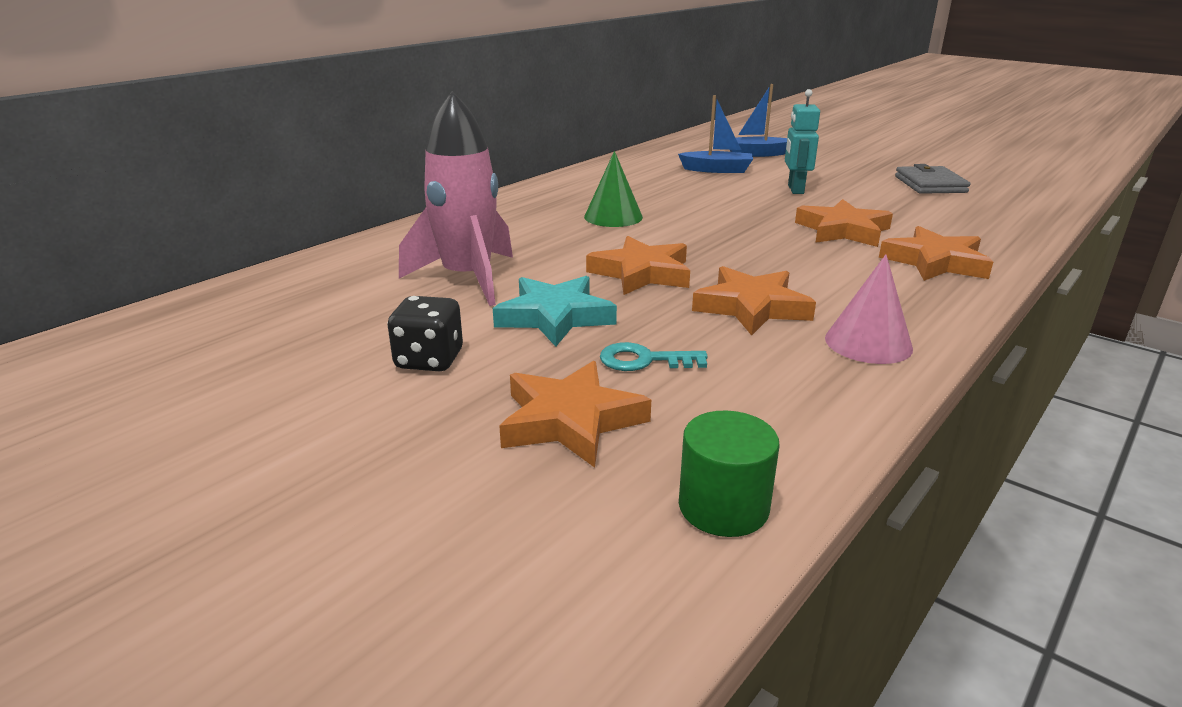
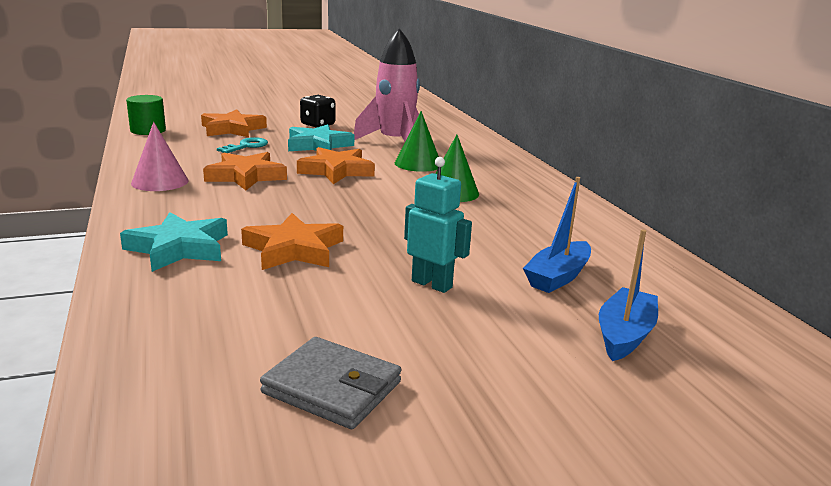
camera: 120 degrees right, 5 degrees down
orange star [879,226,993,281] -> turquoise star [120,212,228,272]
none -> green cone [395,111,439,172]

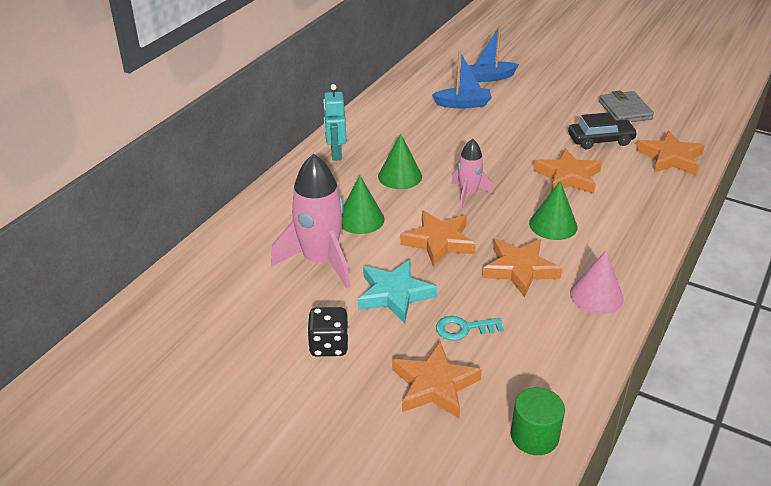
camera: 130 degrees left, 15 degrees up
turquoise star [120,212,228,272] -> none
turquoise robot [404,157,472,293] -> turquoise robot moved to [323,84,346,161]
none -> pink rocket [451,139,493,209]
none -> green cone [529,181,577,240]
none -> black car [568,112,638,149]
none -> orange star [636,131,705,175]

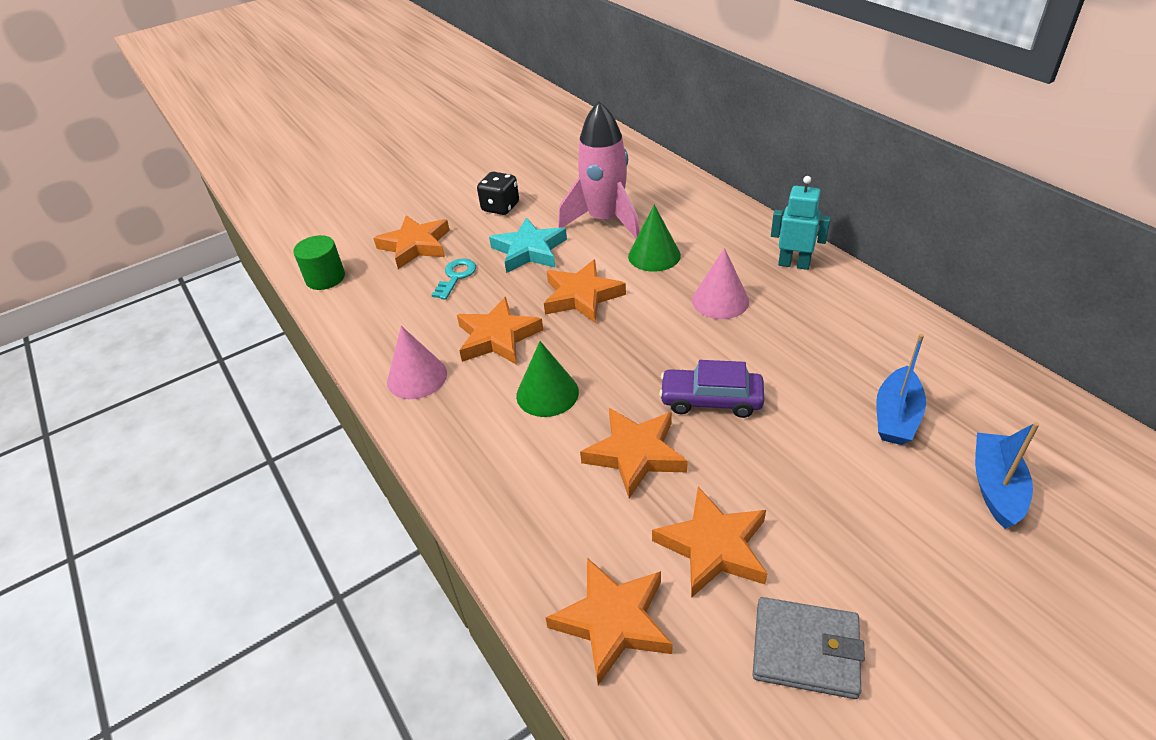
camera: 120 degrees right, 5 degrees up
green cone [378,134,422,189] -> pink cone [692,248,749,319]
pink rocket [451,139,493,209] -> none
black car [568,112,638,149] -> orange star [652,487,767,598]
none -> purple car [659,360,764,418]

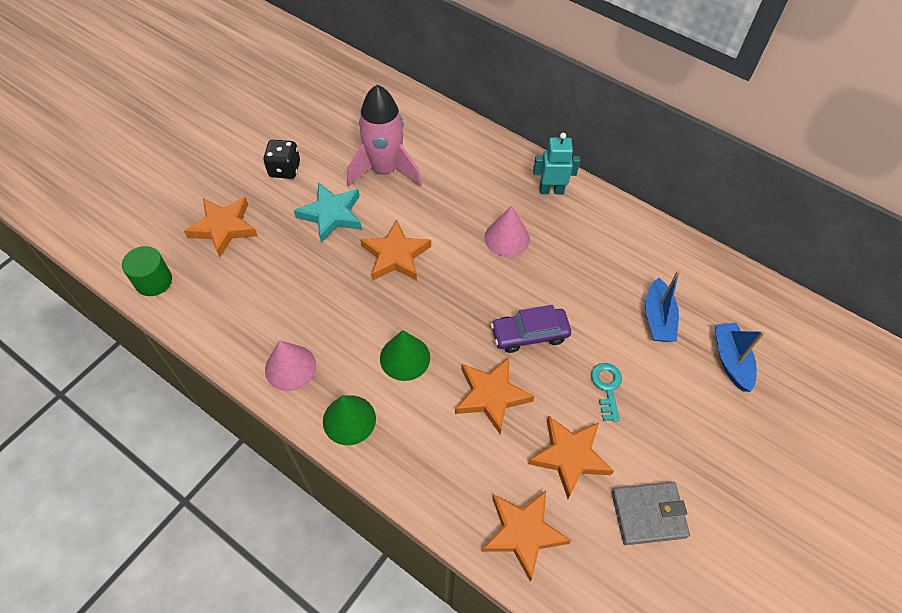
camera: 25 degrees left, 15 degrees up
turquoise key [432,259,476,300] -> turquoise key moved to [591,363,622,422]
orange star [457,297,543,365] -> none
green cone [628,205,681,272] -> green cone moved to [323,395,376,445]

